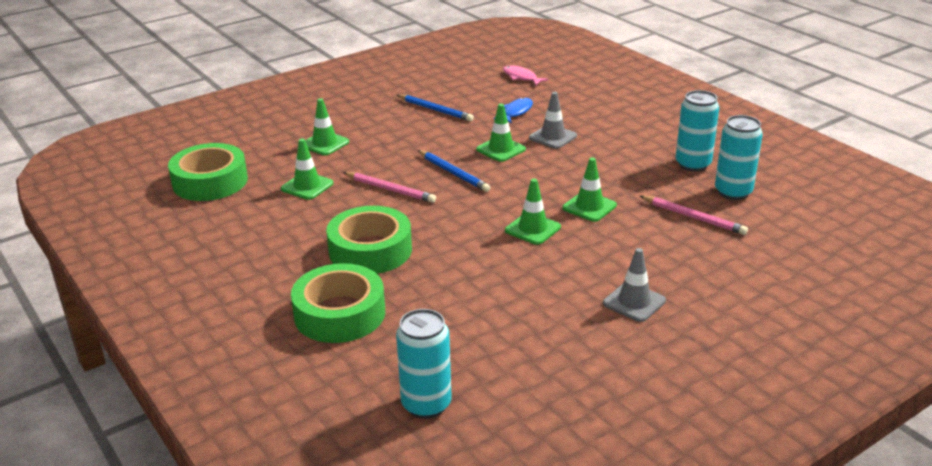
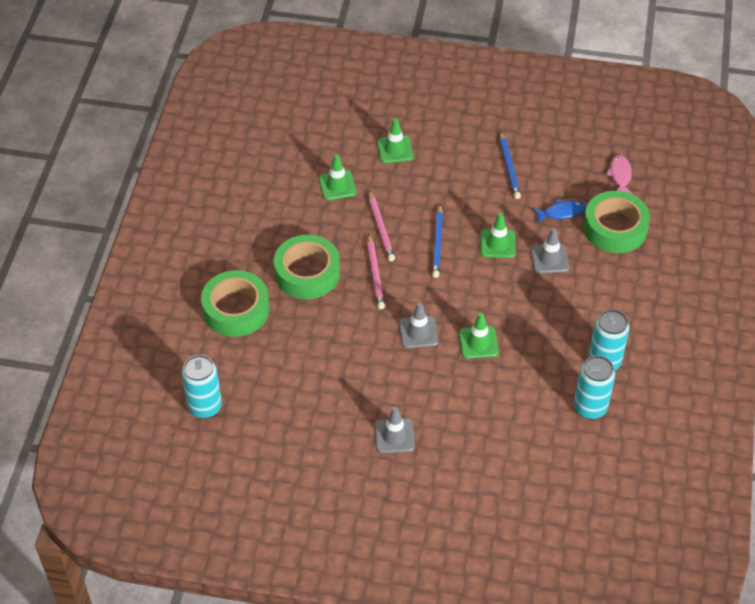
camera: 45 degrees right, 20 degrees up
green tape [168,143,248,201] -> green tape moved to [583,191,650,253]
green traffic cone [505,179,561,245] -> grey traffic cone [399,302,439,349]
pink pencil [640,196,748,235] -> pink pencil moved to [367,234,385,309]

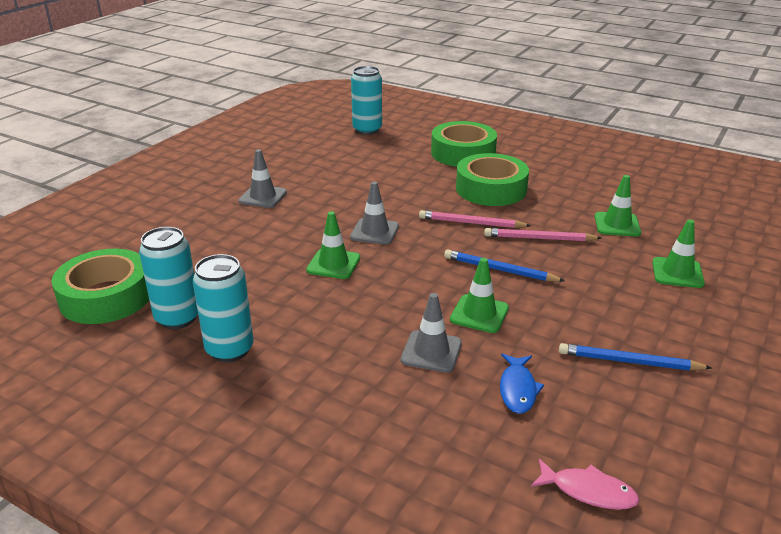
camera: 110 degrees right, 20 degrees down
green tape [583,191,650,253] -> green tape moved to [52,249,149,324]

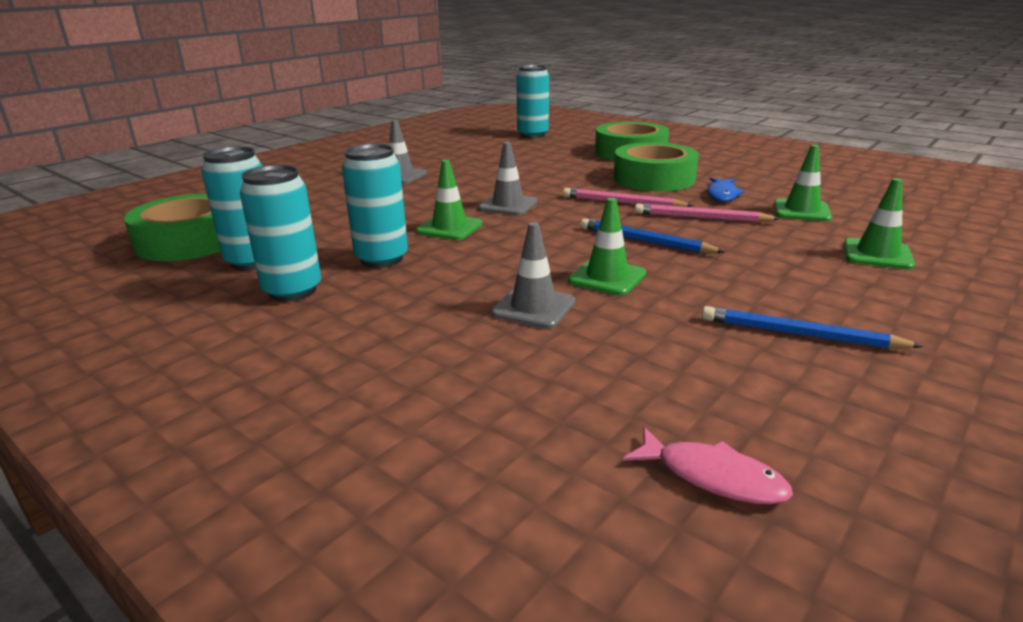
camera: 10 degrees right, 5 degrees down
blue fish [500,354,544,414] -> blue fish moved to [707,178,745,202]
none -> turquoise can [342,144,408,268]

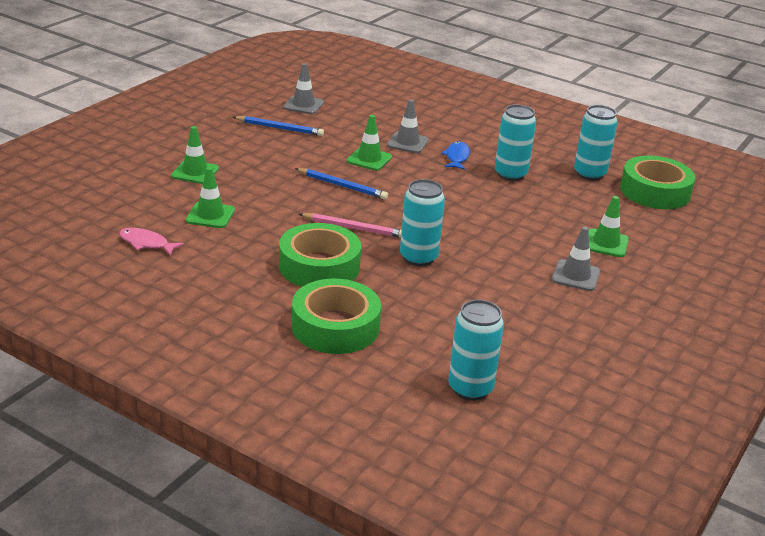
camera: 170 degrees right, 5 degrees up
turquoise can [240,165,321,302] -> turquoise can moved to [400,179,445,266]
green traffic cone [416,160,483,240] -> green traffic cone moved to [589,196,629,257]
grey traffic cone [478,142,538,216] -> grey traffic cone moved to [283,63,324,114]
pink fish [623,427,793,504] -> pink fish moved to [119,228,184,256]
pink pencil [635,204,780,222] -> none
blue fish [707,178,745,202] -> blue fish moved to [441,142,470,170]

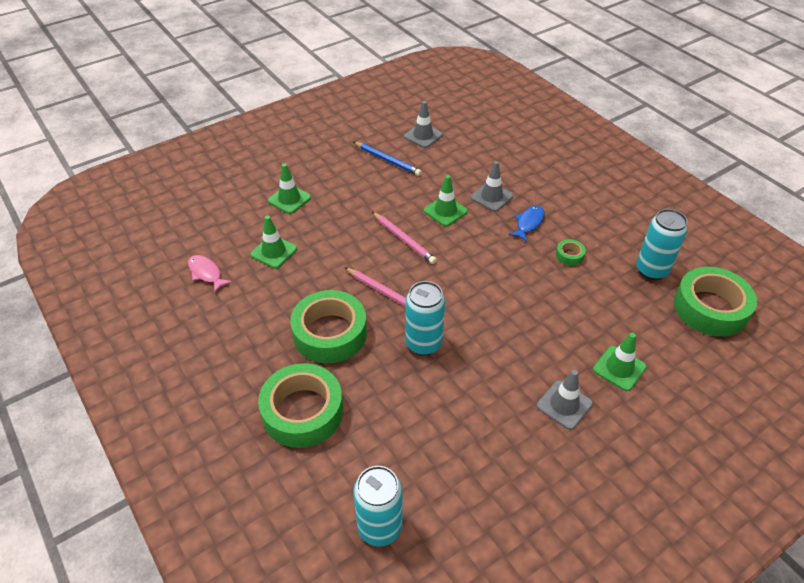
camera: 25 degrees right, 15 degrees up
blue pencil [295,168,388,199] -> pink pencil [372,212,437,264]
turquoise can [495,105,536,181] -> green tape [556,239,586,266]

